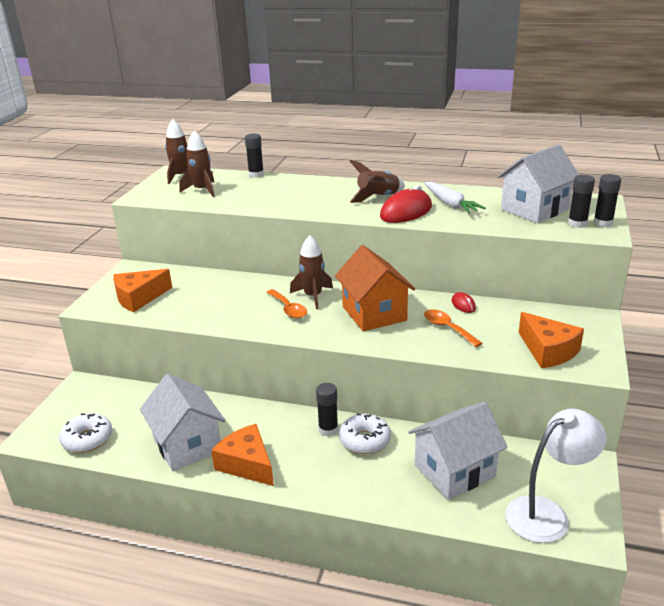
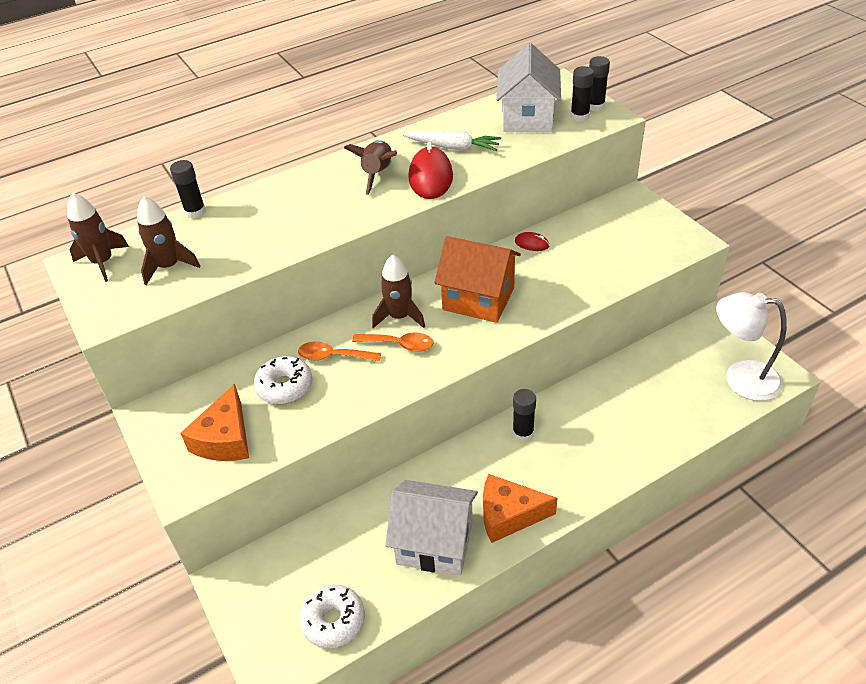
camera: 45 degrees left, 15 degrees up
white donut [339,414,391,454] -> white donut moved to [254,356,313,404]
white house [408,401,508,500] -> none
orange spoon [424,309,482,347] -> orange spoon moved to [298,341,381,362]
white lamp [506,409,606,543] -> white lamp turned 90 degrees counterclockwise [716,292,787,401]
orange cheese [519,312,584,368] -> none

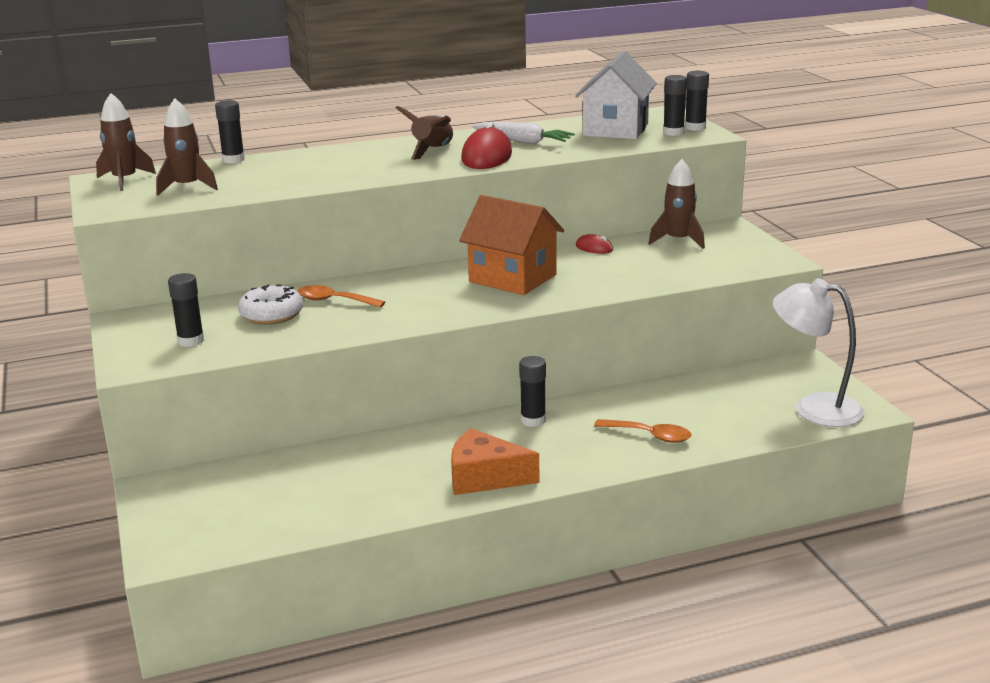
camera: 10 degrees right, 20 degrees down
orange cheese [181,384,249,461] -> black glue stick [168,273,204,347]
white donut [299,584,365,648] -> none
orange spoon [352,333,433,352] -> orange spoon moved to [594,419,691,443]
brown rocket [372,255,425,328] -> brown rocket moved to [649,159,705,249]
white house [385,480,478,576] -> none

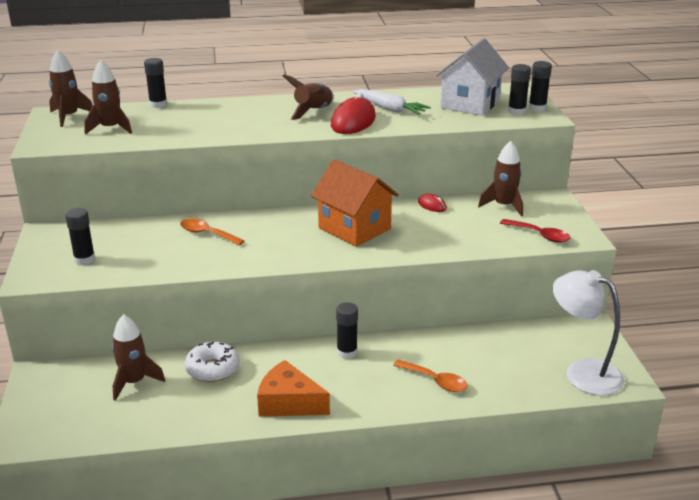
camera: 10 degrees right, 5 degrees up
white donut [238,285,303,325] -> white donut moved to [185,342,240,382]
none -> brown rocket [112,314,165,401]
none -> red spoon [500,219,571,243]

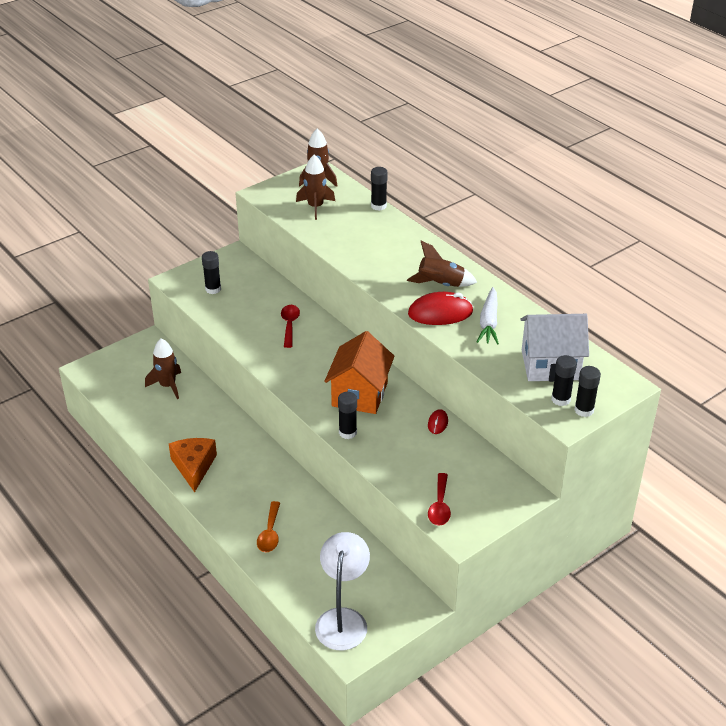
camera: 60 degrees right, 10 degrees up
orange spoon [180,218,245,245] -> red spoon [281,305,300,348]
white donut [185,342,240,382] -> none
black glue stick [336,302,358,359] -> black glue stick moved to [338,392,357,439]
brown rocket [478,141,523,217] -> none

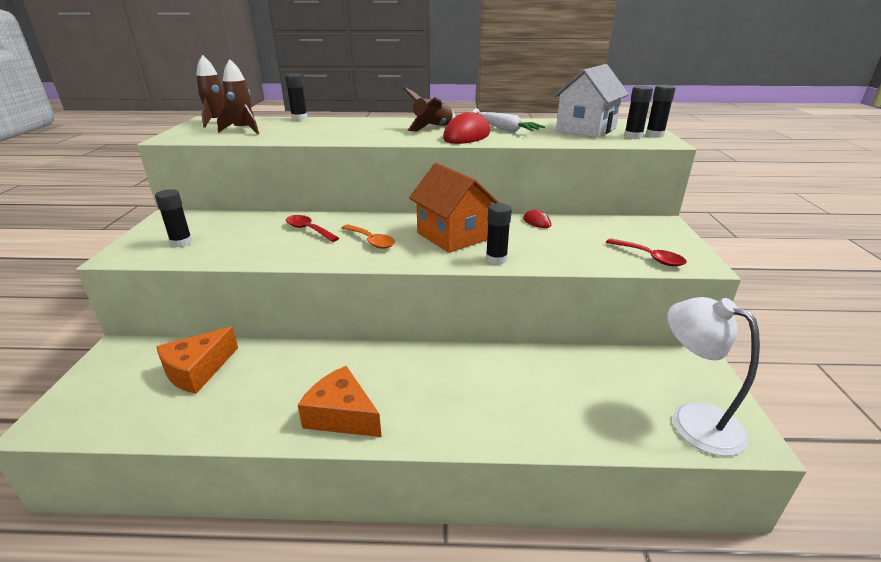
camera: 50 degrees left, 10 degrees down
brown rocket [145,338,181,399] -> orange cheese [156,327,238,394]
orange spoon [257,501,280,552] -> orange spoon moved to [342,224,395,249]

